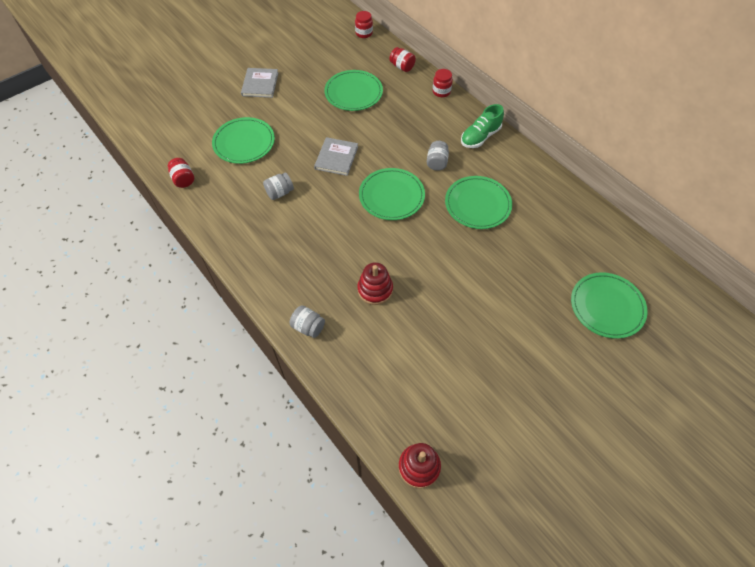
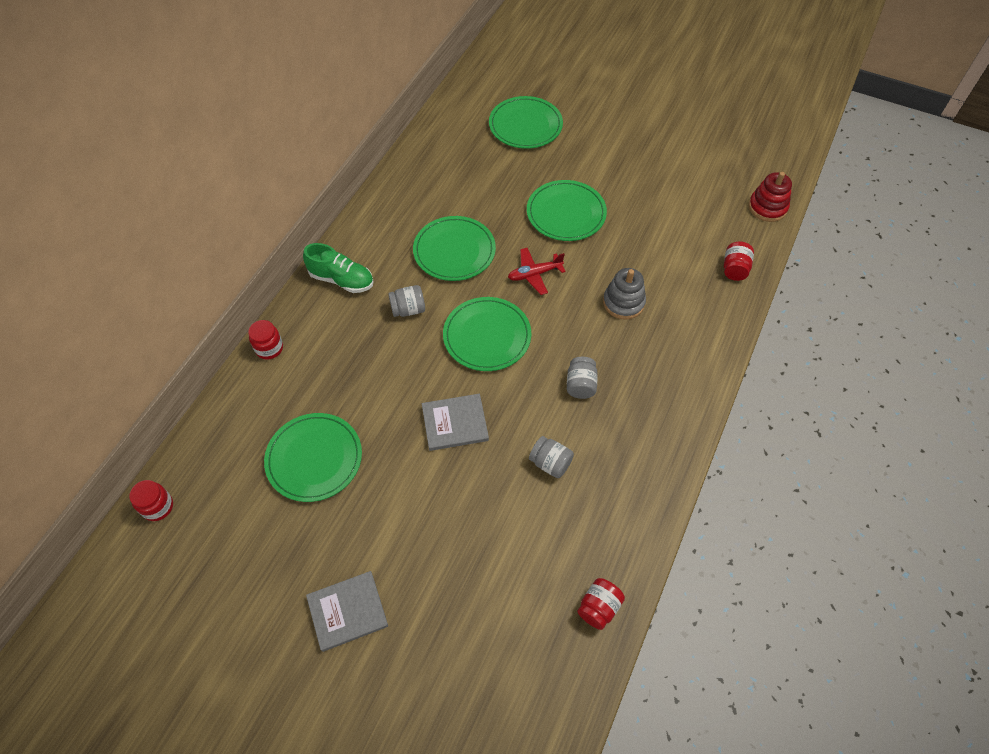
camera: 115 degrees left, 0 degrees up
green plate [212,117,275,164] -> green plate moved to [527,180,607,241]
grey jar [290,306,325,338] -> grey jar moved to [567,357,598,399]
red stacking toy [357,262,393,305] -> grey stacking toy [603,268,646,320]
red jar [390,47,416,72] -> red jar moved to [724,241,754,281]
none -> red plane [508,248,566,295]

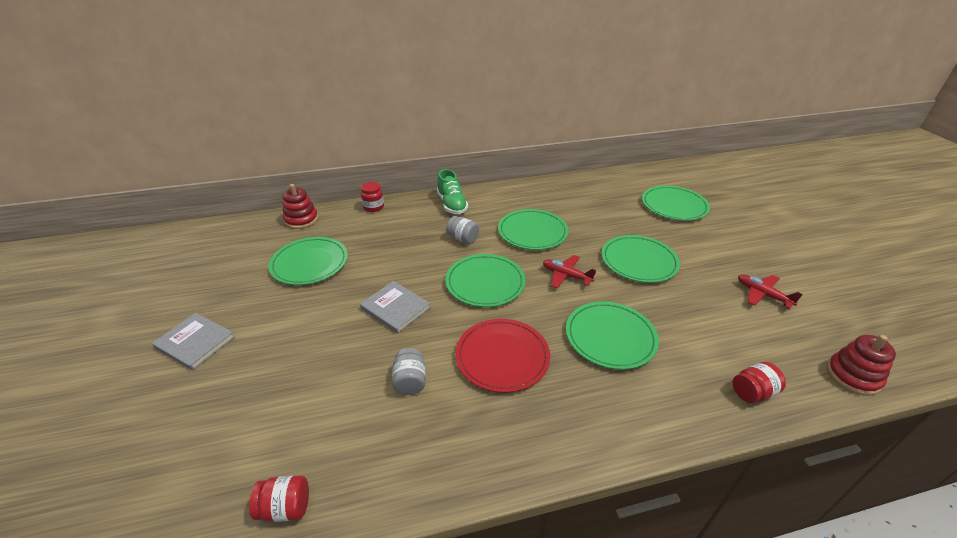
camera: 50 degrees right, 20 degrees down
red jar [129,480,173,521] -> none
grey jar [567,357,598,399] -> red plate [455,319,550,393]
grey stacking toy [603,268,646,320] -> green plate [566,301,659,370]
none -> red stacking toy [283,184,318,229]
none -> red plane [738,274,803,309]

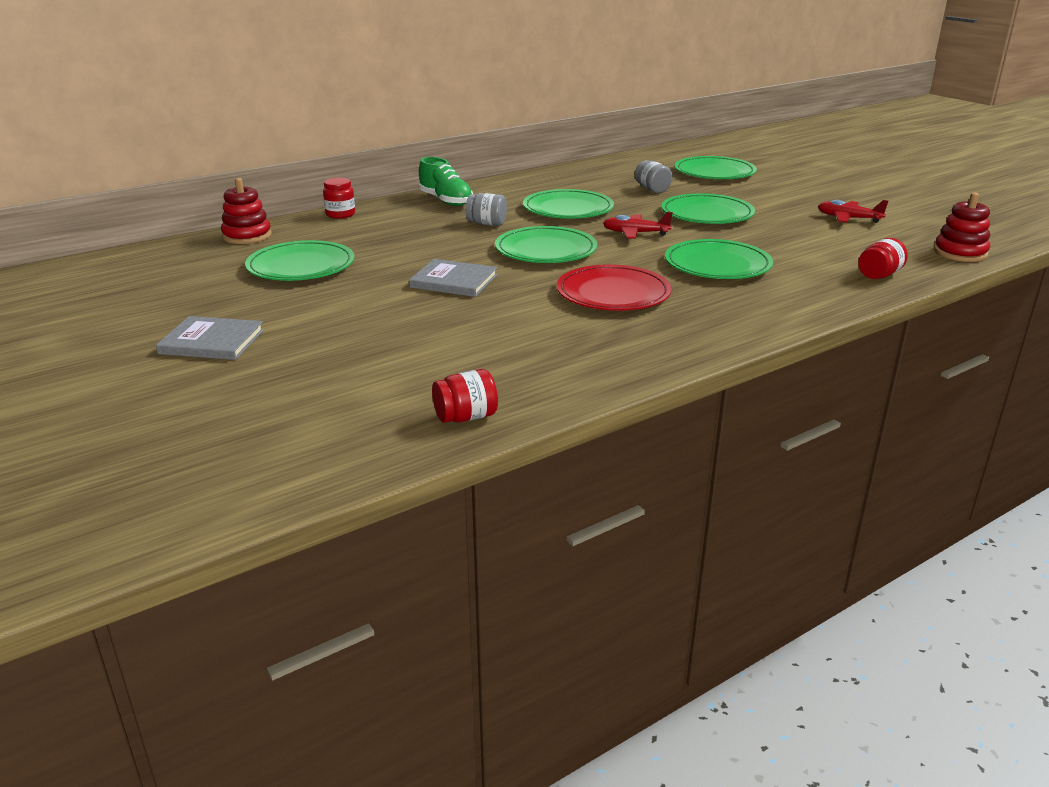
camera: 20 degrees left, 10 degrees down
grey jar [392,348,426,395] -> grey jar moved to [635,160,673,193]

